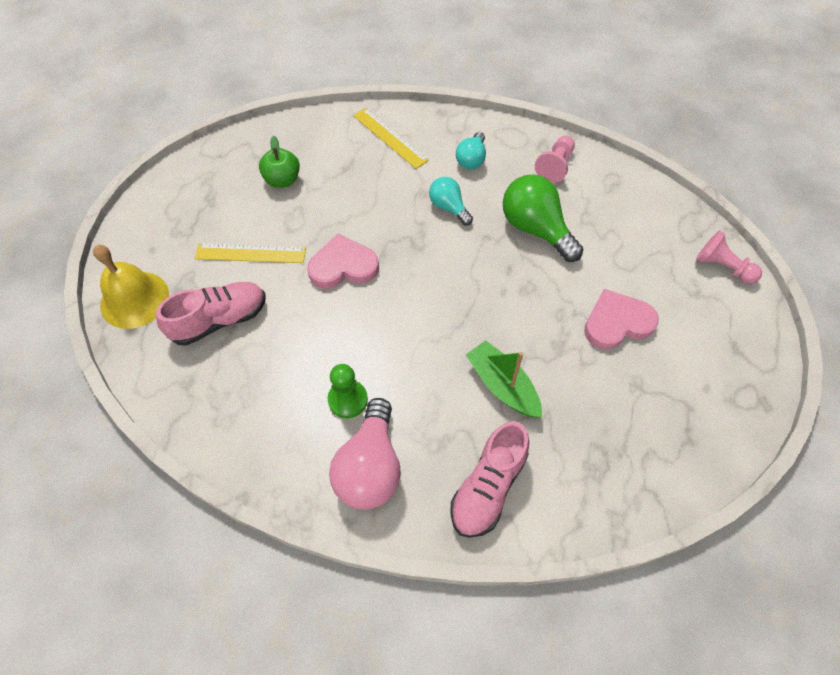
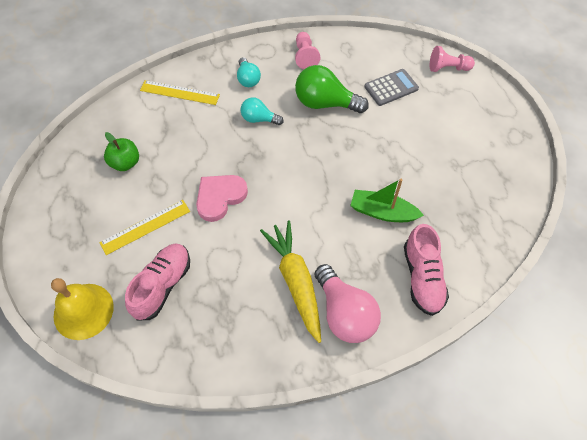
camera: 35 degrees left, 0 degrees up
green pawn [328,364,368,418] -> yellow carrot [260,220,321,343]
pink heart [584,289,659,350] -> none
none -> grey calculator [365,69,419,106]

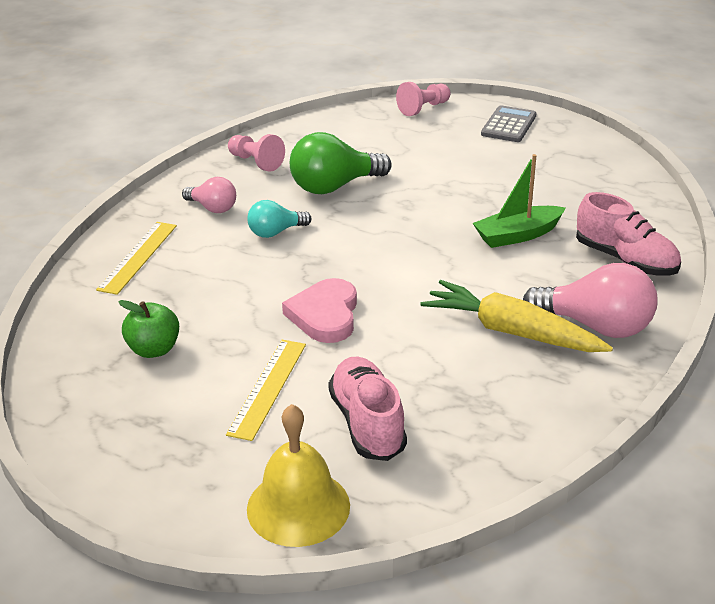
camera: 40 degrees left, 25 degrees down
yellow ruler [140,80,220,105] -> yellow ruler turned 45 degrees counterclockwise [96,222,177,295]
turquoise light bulb [237,57,261,87] -> pink light bulb [182,177,236,213]
grey calculator [365,69,419,106] -> grey calculator moved to [481,105,536,142]

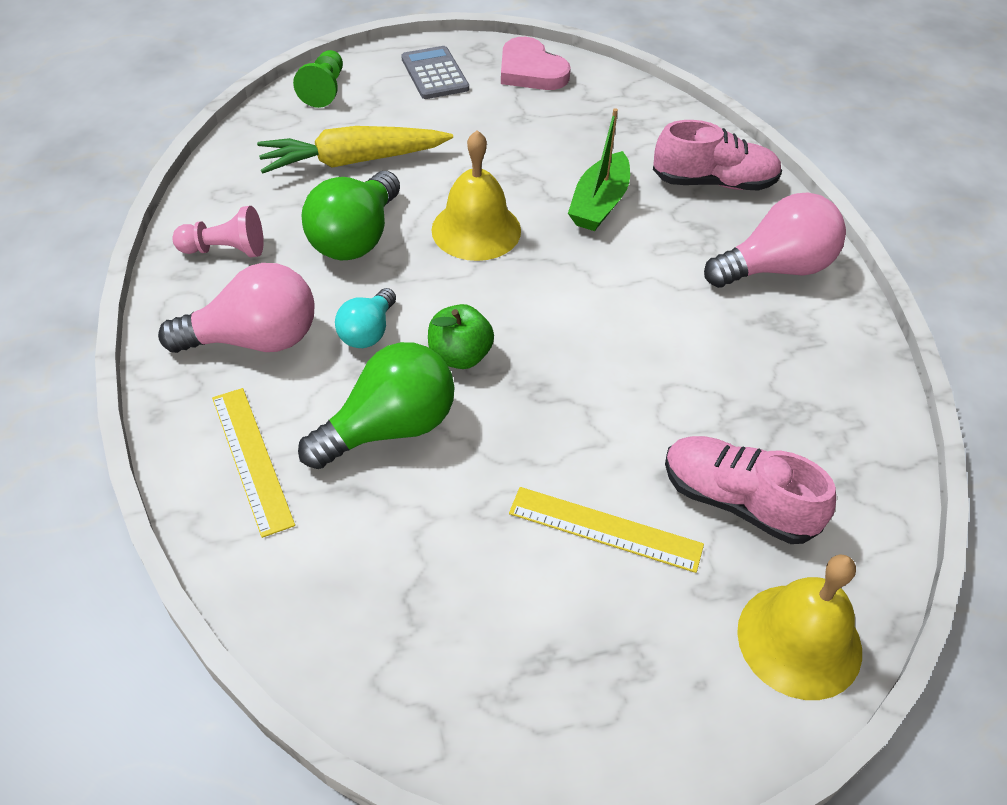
camera: 45 degrees left, 15 degrees up
green apple [118,300,179,358] -> green apple moved to [428,304,494,369]
pink light bulb [182,177,236,213] -> pink light bulb [158,263,314,353], size x1.73
yellow ruler [226,340,306,441] -> yellow ruler turned 45 degrees counterclockwise [509,487,704,573]
pink heart [282,278,357,343] -> pink heart moved to [501,37,571,90]
pink pawn [396,82,451,116] -> green pawn [293,50,343,108]
yellow carrot [420,280,613,352] -> yellow carrot moved to [257,126,453,174]
none -> green light bulb [298,342,455,469]
none -> yellow bell [431,130,521,261]

